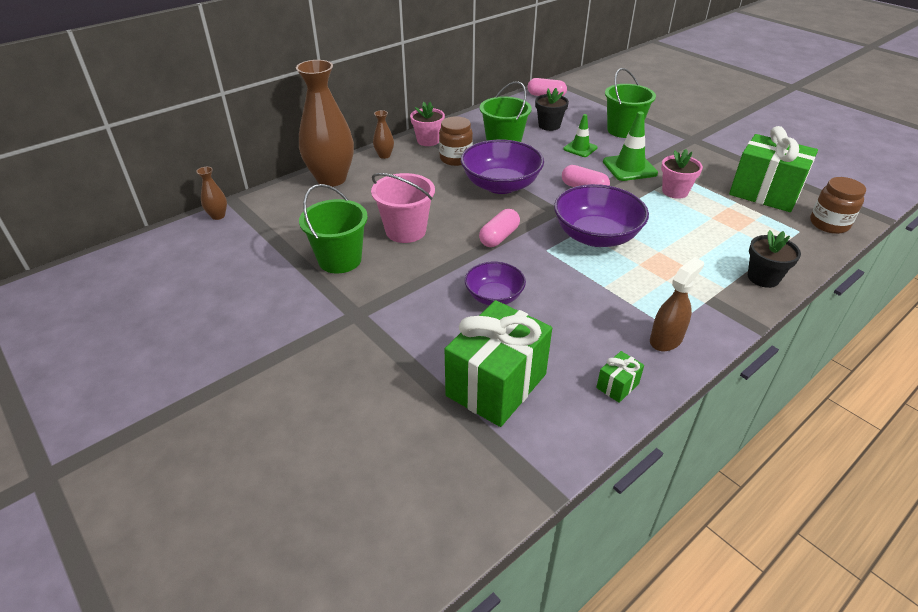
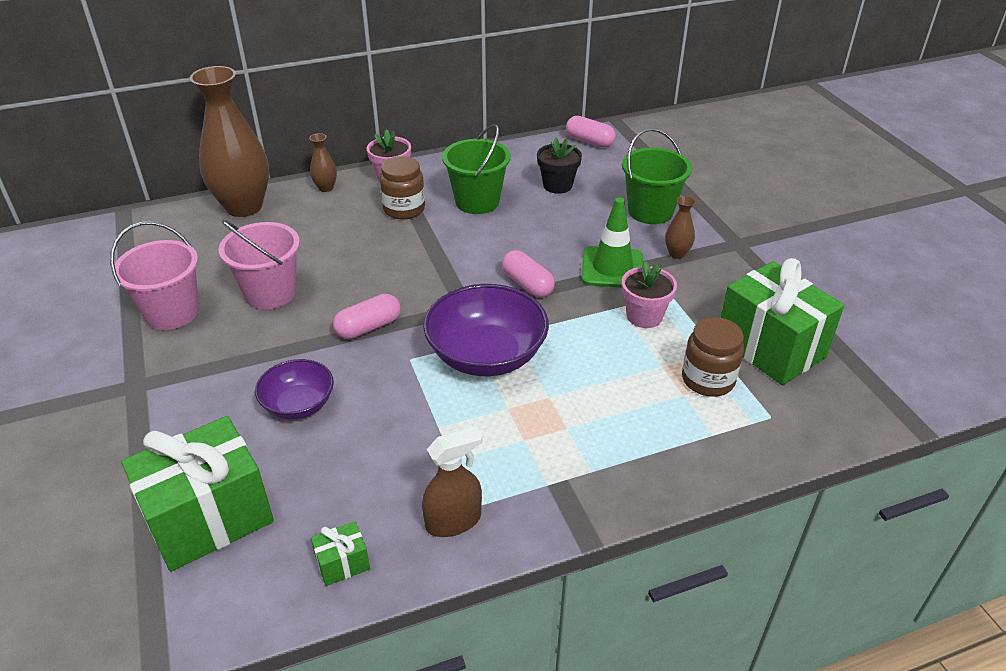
camera: 20 degrees right, 0 degrees up
brown vase [196,167,227,220] -> brown vase moved to [665,196,696,259]
green bucket [299,184,368,274] -> pink bucket [110,221,199,330]
purple bowl [461,139,544,194] -> none
green traffic cone [563,114,598,157] -> none
black flower pot [748,230,801,288] -> none
brown jar [810,177,866,234] -> brown jar moved to [682,317,744,397]

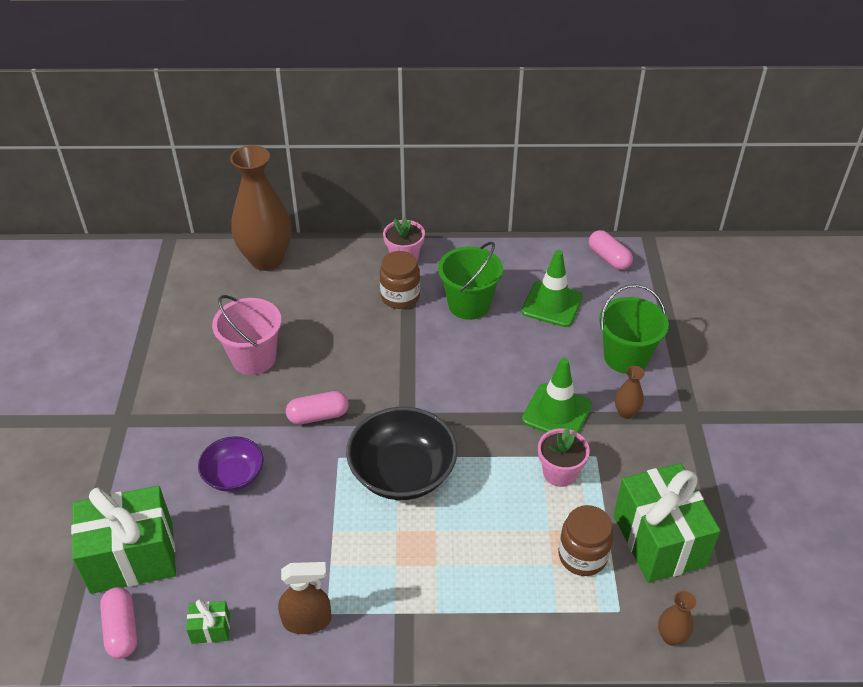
camera: 20 degrees right, 5 degrees up
pink bucket [110,221,199,330] -> none
brown vase [309,133,337,192] -> brown vase moved to [658,591,696,646]
purple bowl [423,284,549,376] -> black bowl [346,407,458,500]
pink capsule [502,250,555,298] -> pink capsule moved to [100,587,137,659]
black flower pot [537,137,582,194] -> green traffic cone [521,250,583,327]

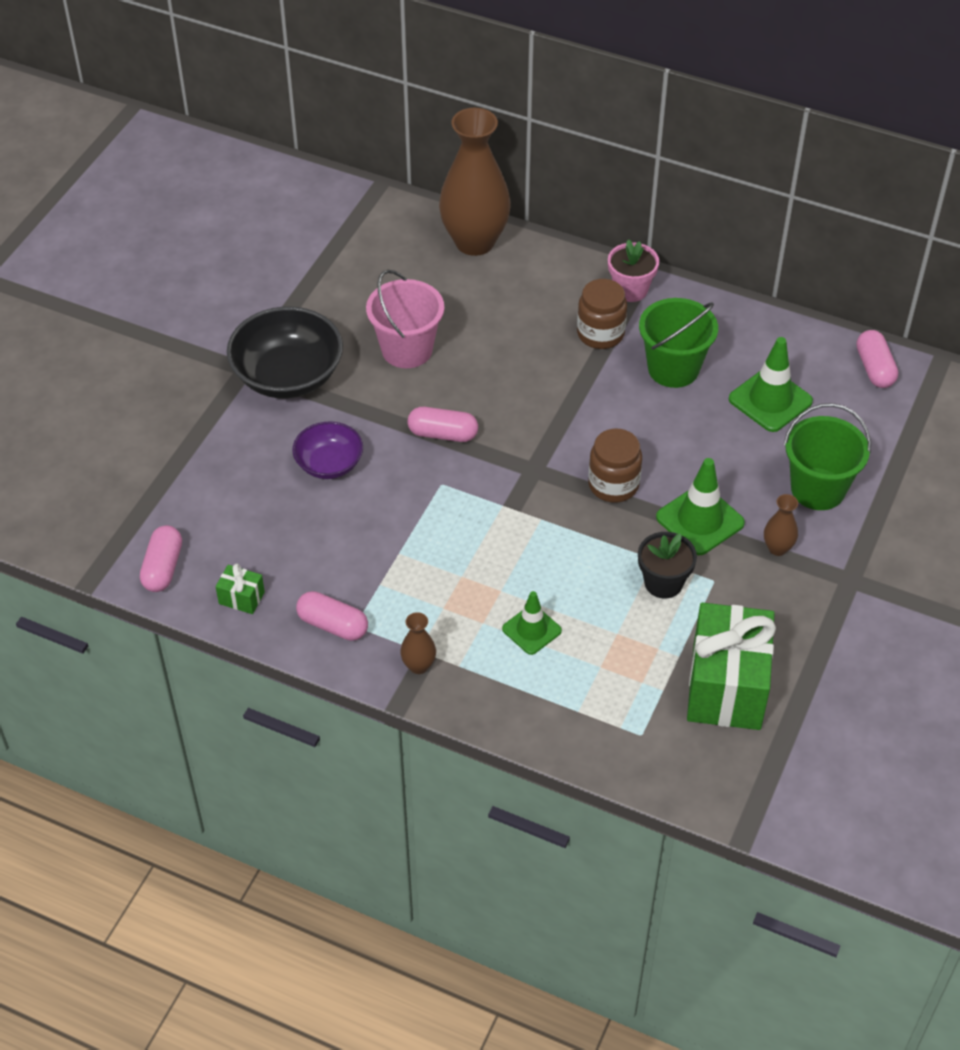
camera: 25 degrees right, 5 degrees up
green gift [71,486,176,594] -> none
brown spray bottle [278,562,331,634] -> pink capsule [296,591,368,641]
black bowl [346,407,458,500] -> black bowl moved to [227,307,343,398]
pink flower pot [538,427,590,487] -> black flower pot [638,532,697,598]
brown jar [559,505,614,576] -> brown jar moved to [588,429,642,503]
brown vase [658,591,696,646] -> brown vase moved to [400,612,436,674]
none -> green traffic cone [502,591,562,655]

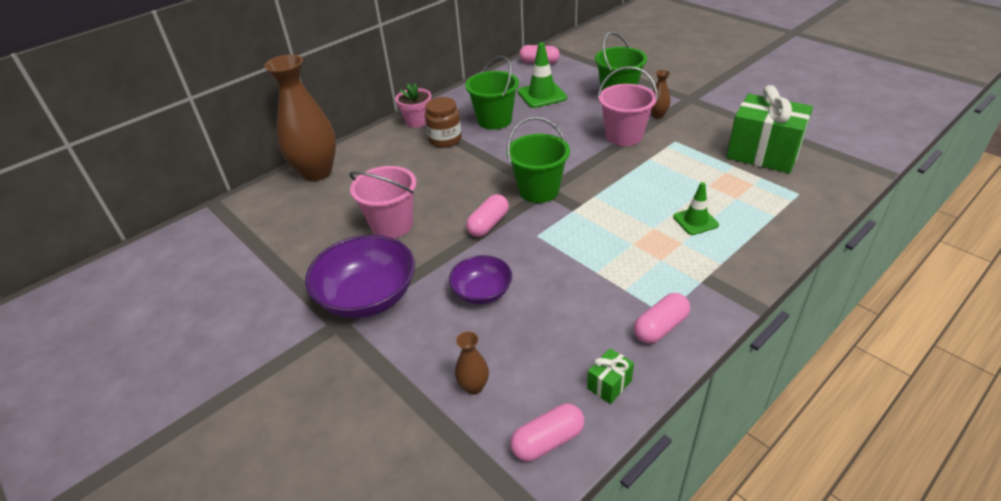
camera: 65 degrees left, 10 degrees down
pink capsule [140,525,182,592] -> pink capsule turned 60 degrees counterclockwise [510,403,585,462]
black bowl [227,307,343,398] -> purple bowl [305,235,415,318]
brown vase [400,612,436,674] -> brown vase moved to [455,331,489,395]
brown jar [588,429,642,503] -> none
black flower pot [638,532,697,598] -> none
green traffic cone [656,458,745,555] -> pink bucket [598,66,658,146]
none -> green bucket [507,117,570,203]

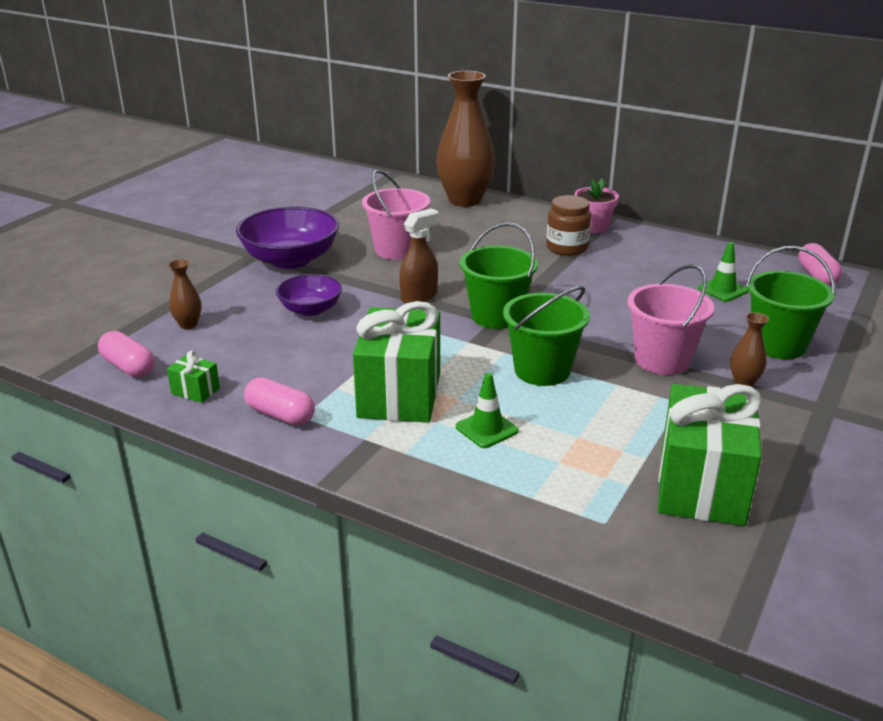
camera: 70 degrees right, 10 degrees down
green bucket [465,56,519,130] -> green bucket moved to [503,286,590,386]
pink capsule [466,194,509,237] -> brown spray bottle [399,208,438,303]
green traffic cone [518,42,567,108] -> green traffic cone [698,242,749,302], size x0.64
none -> green gift [353,301,440,423]

